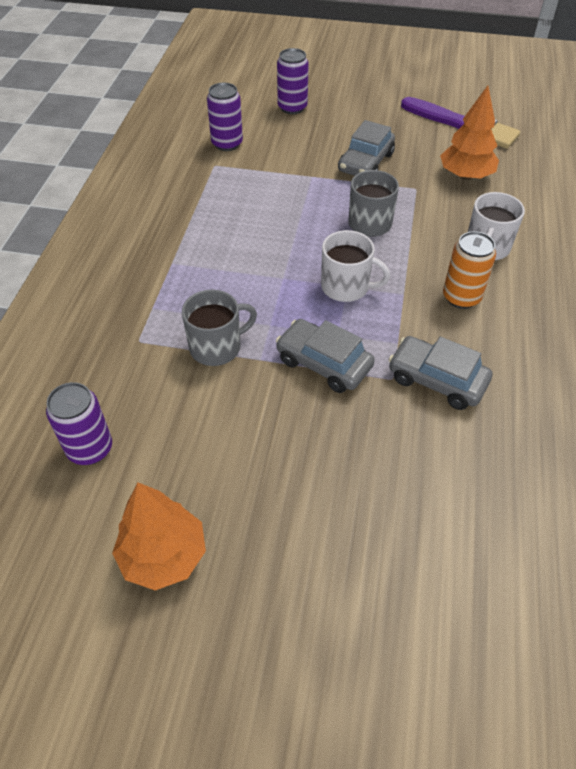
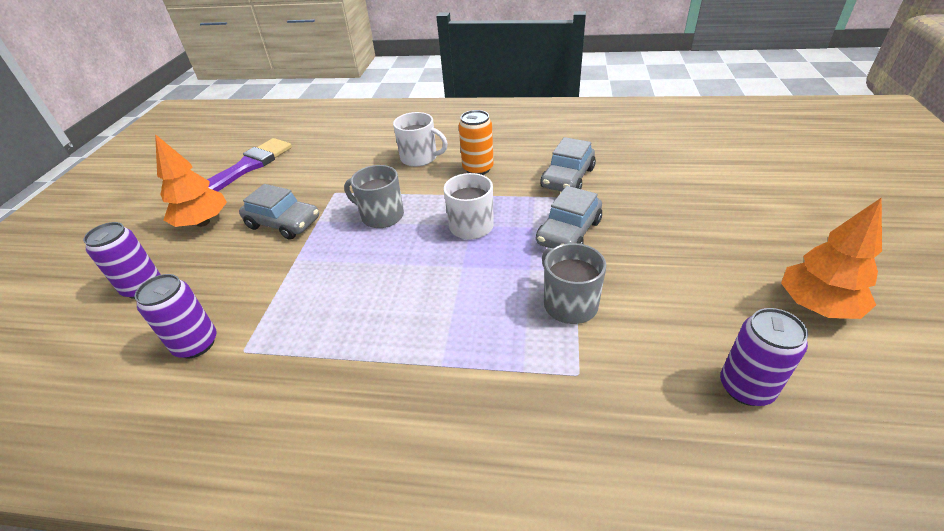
camera: 90 degrees left, 10 degrees down
orange tree [440,86,499,180] -> orange tree moved to [155,134,227,227]

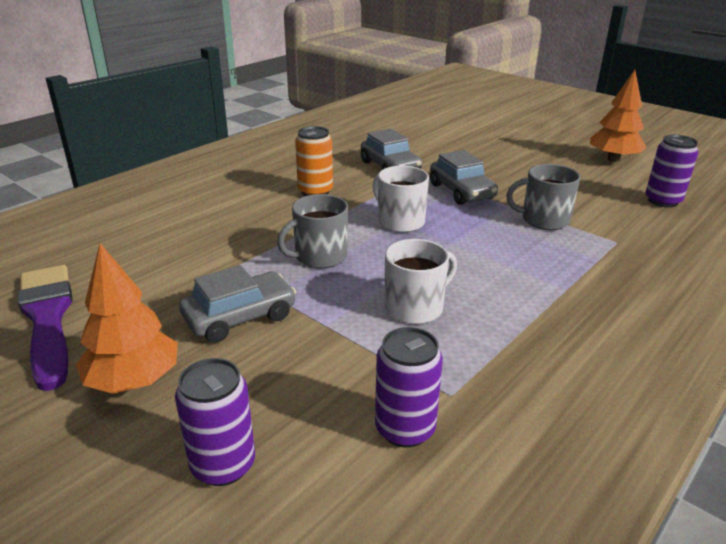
camera: 60 degrees left, 10 degrees down
white mug [393,112,448,167] -> white mug moved to [385,239,457,324]

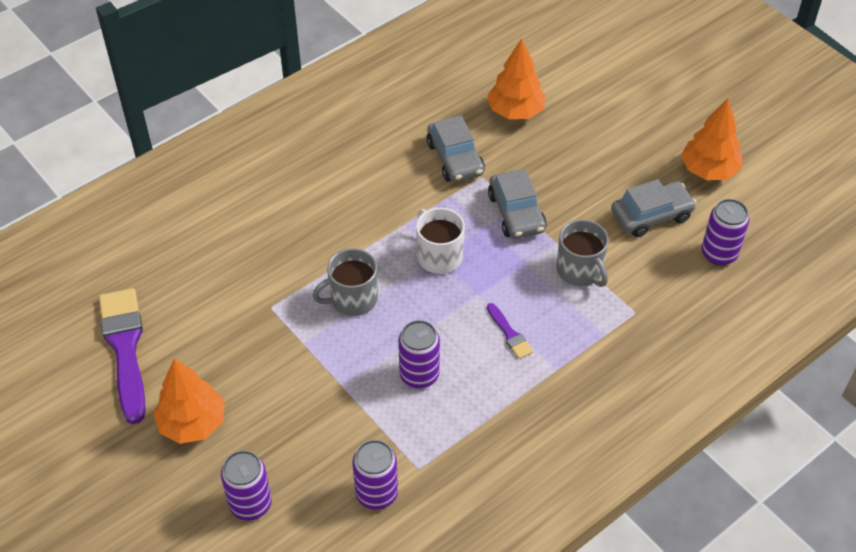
camera: 10 degrees right, 20 degrees up
grey car [179,265,296,343] -> grey car moved to [611,179,696,237]
orange can [295,126,333,196] -> none
white mug [385,239,457,324] -> purple can [398,320,440,389]
grey mug [506,164,581,230] -> grey mug turned 135 degrees counterclockwise [557,219,609,287]
none -> orange tree [487,38,546,119]
none -> purple brush [487,303,533,359]

